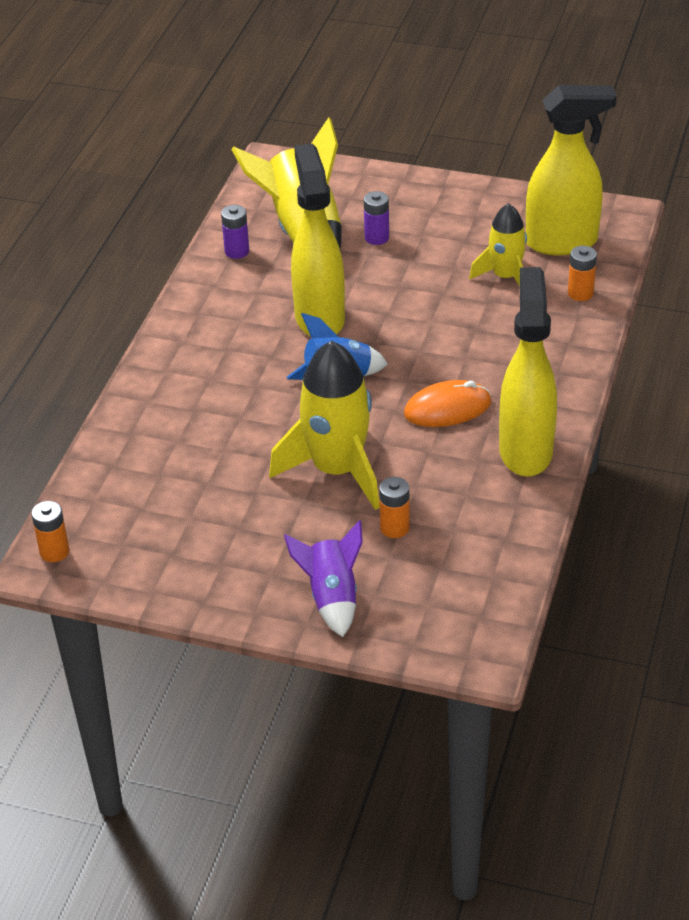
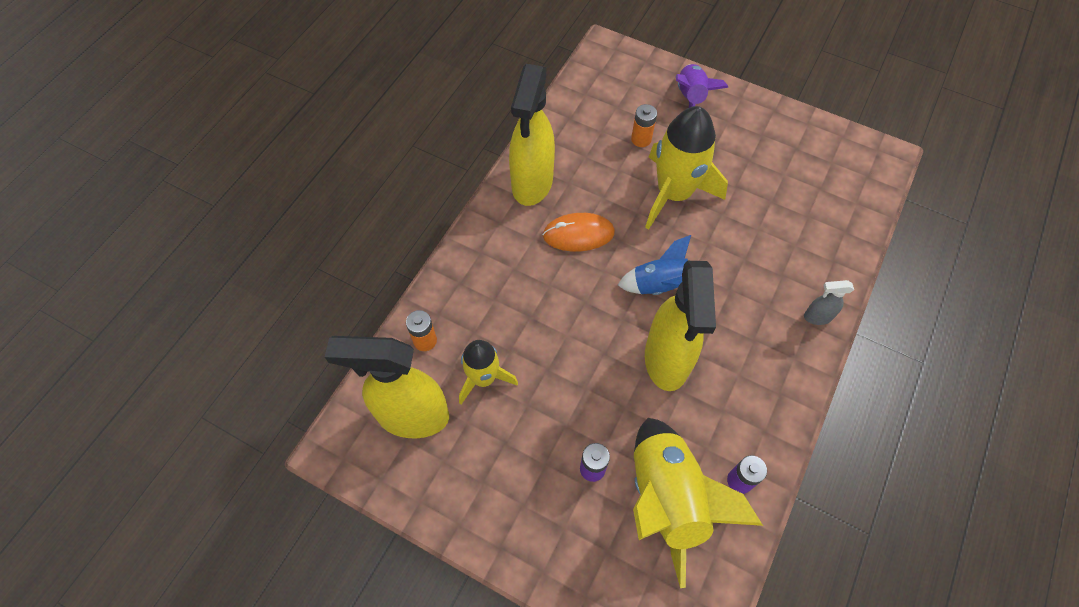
camera: 170 degrees left, 20 degrees up
orange battery [31,501,69,562] -> none
none -> grey spray bottle [804,280,854,325]

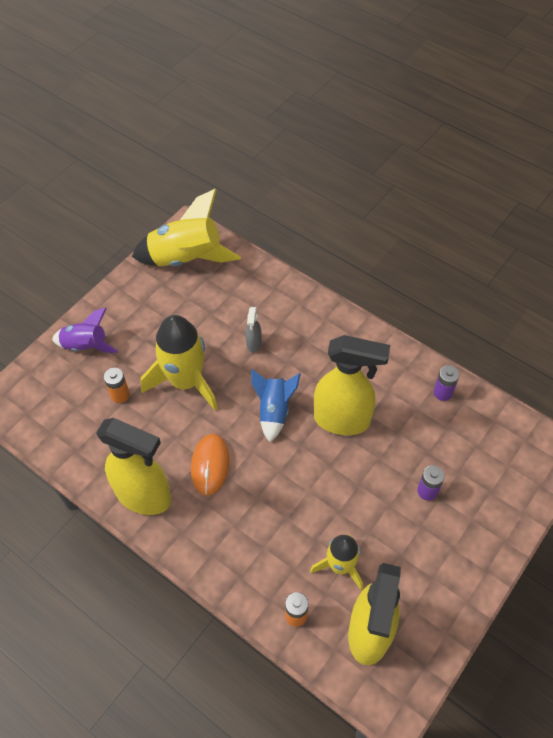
camera: 80 degrees left, 5 degrees down
yellow rocket [633,418,763,588] -> yellow rocket moved to [132,189,241,266]
grey spray bottle [804,280,854,325] -> grey spray bottle moved to [245,307,262,352]

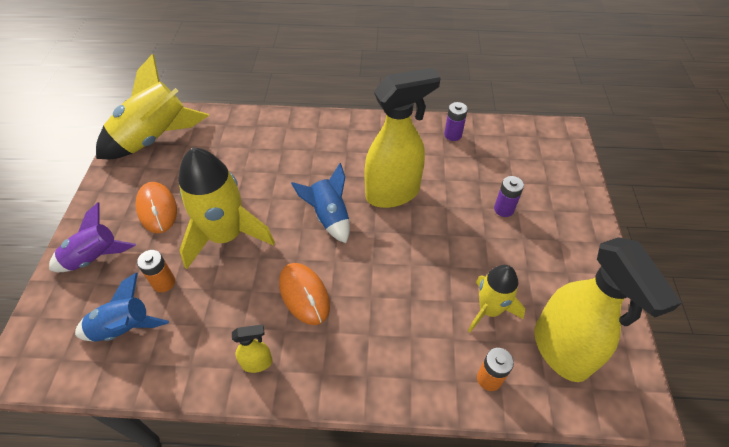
camera: 35 degrees left, 5 degrees down
yellow spray bottle [96,418,171,515] -> yellow spray bottle [232,325,273,373], size x0.43
grey spray bottle [245,307,262,352] -> none
none -> blue rocket [75,273,169,342]
none -> orange mouse [135,182,177,233]

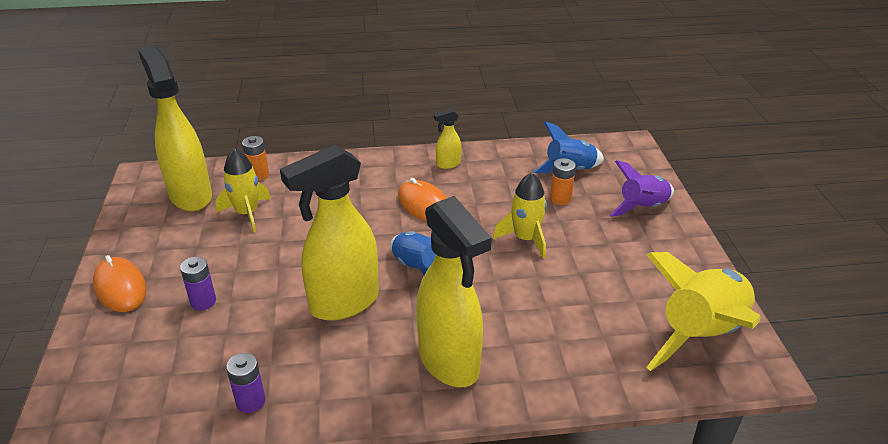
camera: 170 degrees right, 15 degrees down
orange mouse [135,182,177,233] -> orange mouse moved to [93,255,147,312]
yellow rocket [178,147,275,269] -> yellow rocket [493,172,547,258], size x0.60
none -> yellow spray bottle [416,196,492,387]

